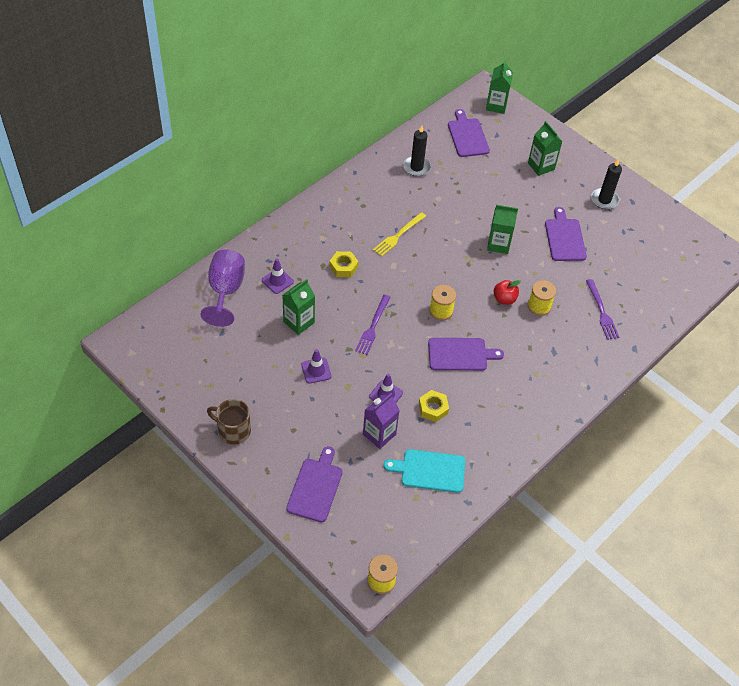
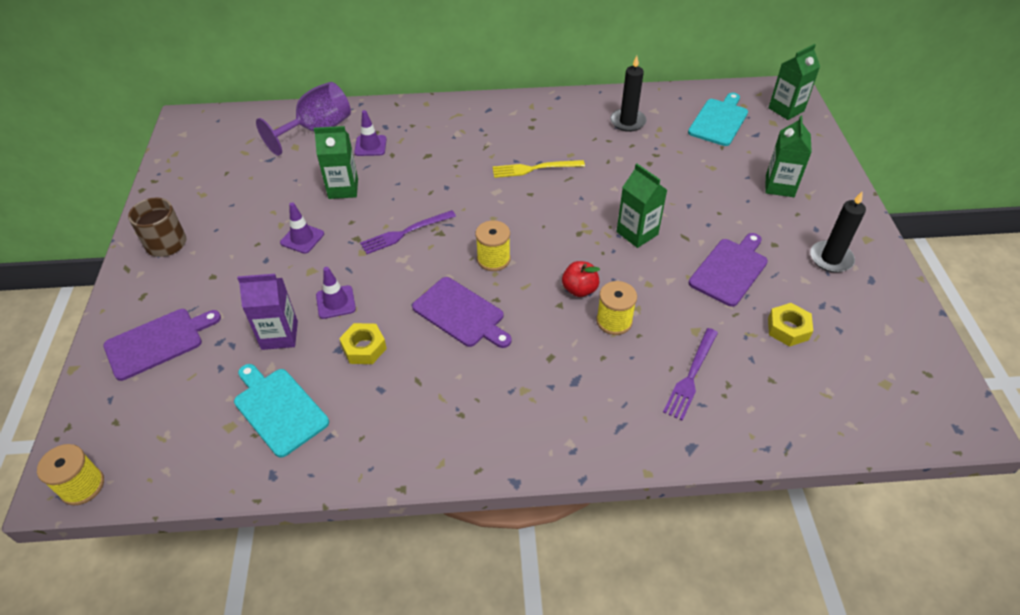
camera: 45 degrees right, 5 degrees down
yellow nut [329,251,359,277] -> yellow nut moved to [768,303,813,347]
purple cutting board [448,109,490,157] -> turquoise cutting board [688,93,748,146]

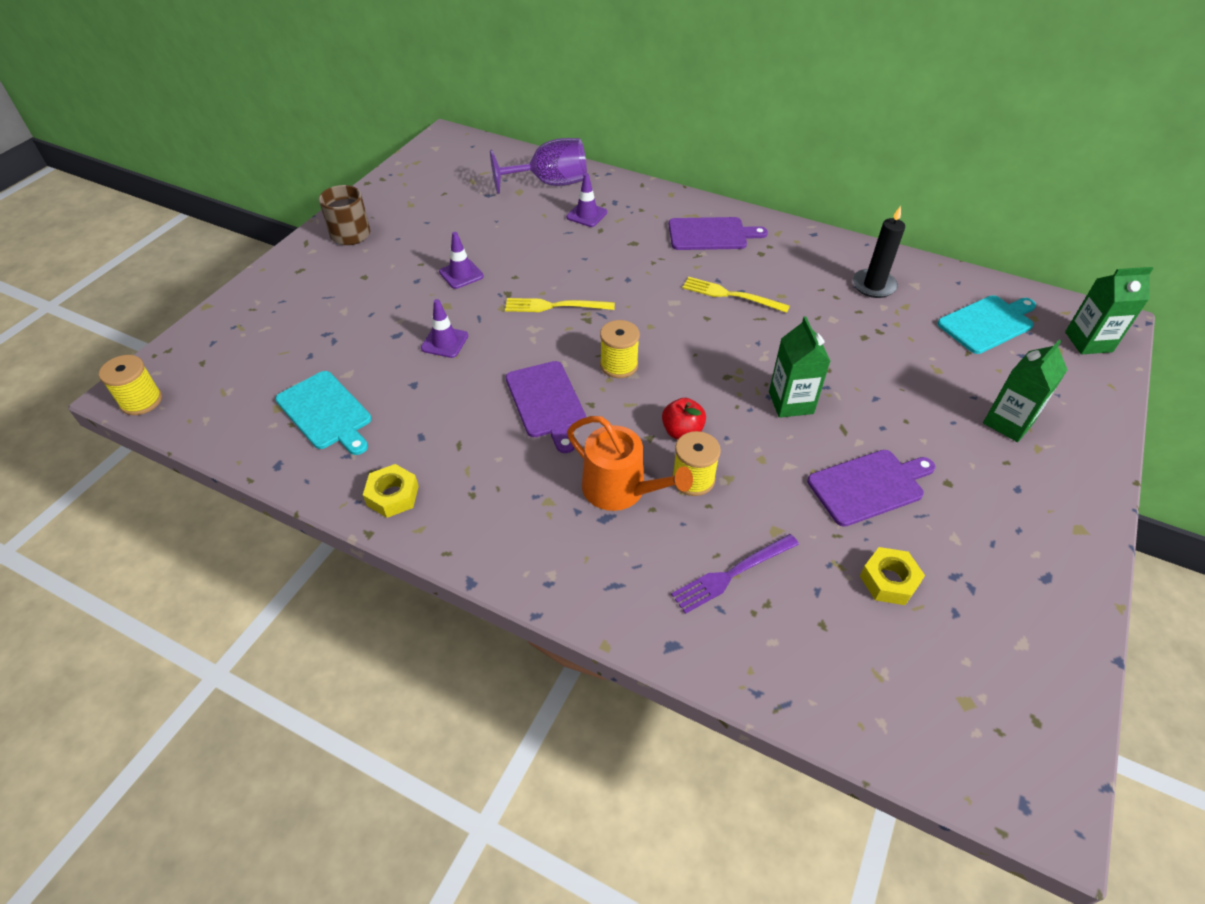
camera: 30 degrees right, 0 degrees up
purple cutting board [103,309,221,381] -> purple cutting board moved to [668,217,768,250]
turquoise cutting board [234,364,329,458] -> turquoise cutting board turned 150 degrees clockwise [275,371,371,455]
purple carton [237,274,298,350] -> none
green carton [314,126,358,199] -> none
yellow nut [339,323,387,364] -> yellow nut moved to [363,464,419,518]
purple fork [360,210,456,254] -> yellow fork [505,298,615,312]
black candle [810,192,866,273] -> none
none -> orange watering can [567,416,693,511]

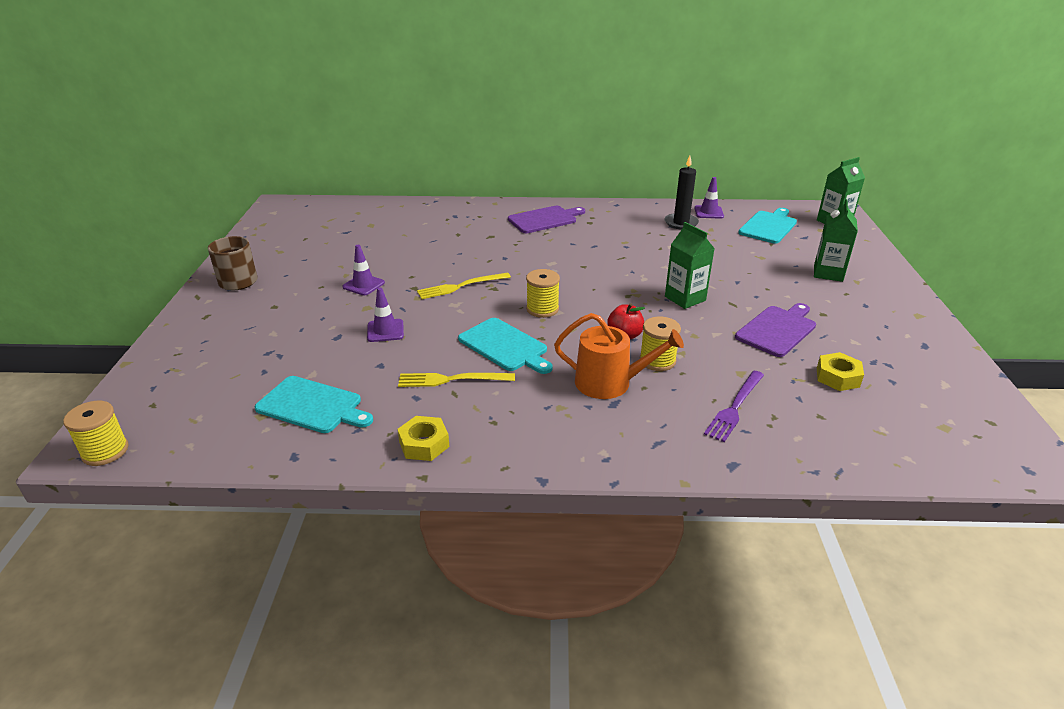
camera: 25 degrees left, 15 degrees down
purple goblet [490,138,587,194] -> none
purple cutting board [506,361,586,453] -> turquoise cutting board [458,318,553,374]
purple traffic cone [566,173,607,227] -> purple traffic cone moved to [694,177,724,219]
yellow fork [683,277,790,313] -> yellow fork moved to [398,373,515,387]

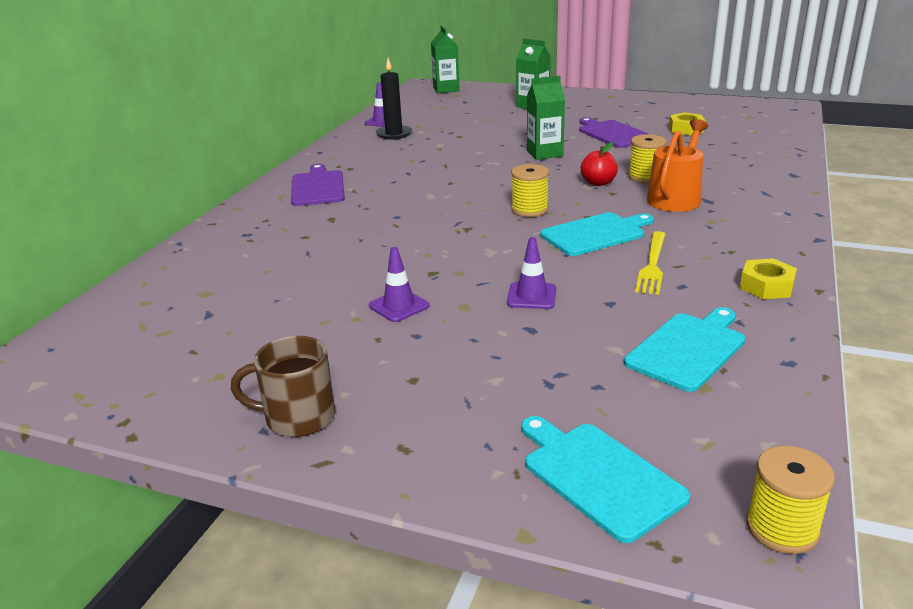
camera: 70 degrees left, 5 degrees down
yellow fork [417,272,511,299] -> none
purple fork [704,371,764,442] -> none
turquoise cutting board [738,208,797,244] -> turquoise cutting board moved to [521,416,690,543]

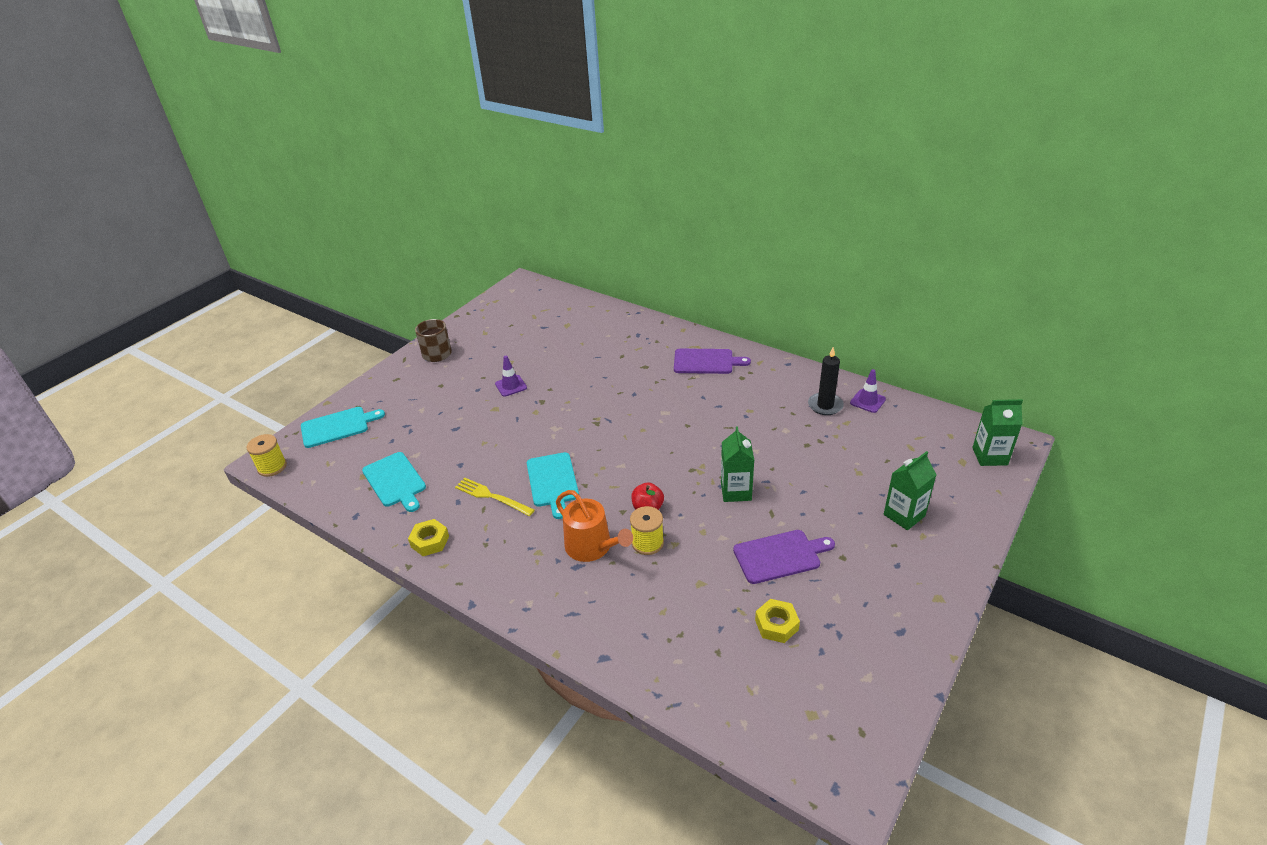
camera: 105 degrees right, 10 degrees up
purple traffic cone [507,237,556,309] -> none
yellow spool [511,164,549,217] -> none

